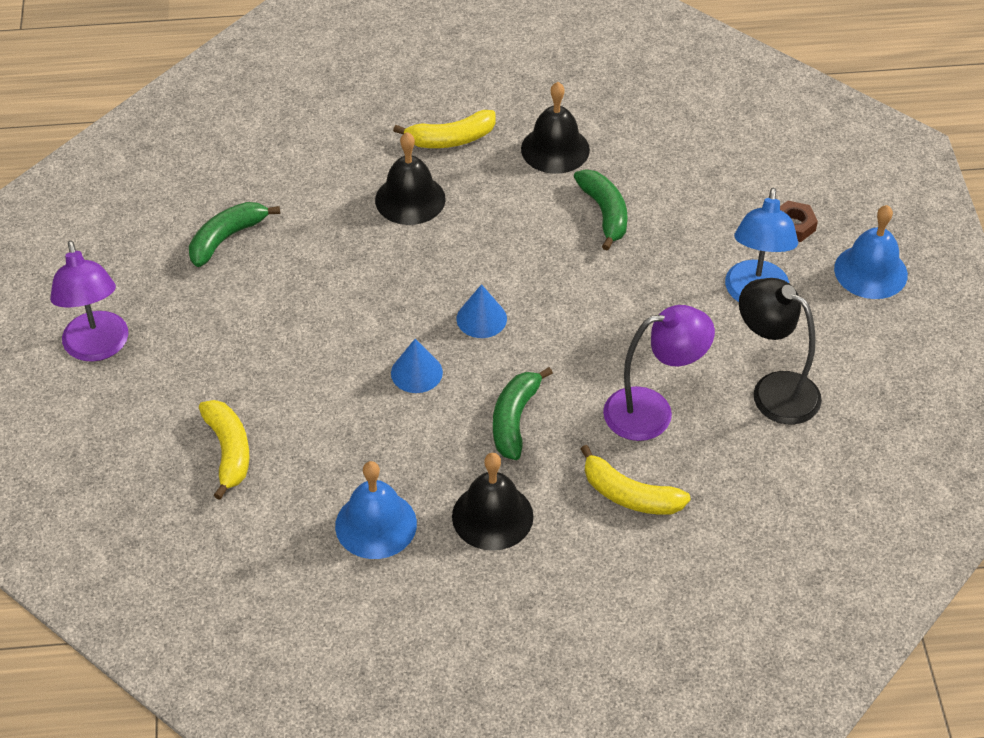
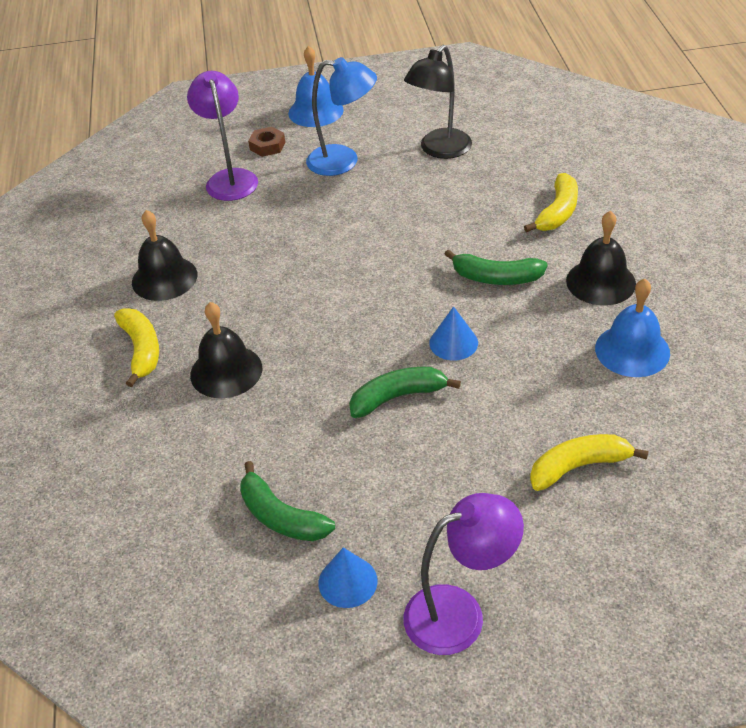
camera: 90 degrees left, 5 degrees down
blue cone [456,284,507,338] -> blue cone moved to [319,548,378,608]
green banana [574,170,628,251] -> green banana moved to [349,367,461,418]
purple lamp [603,305,715,441] -> purple lamp moved to [187,71,258,201]

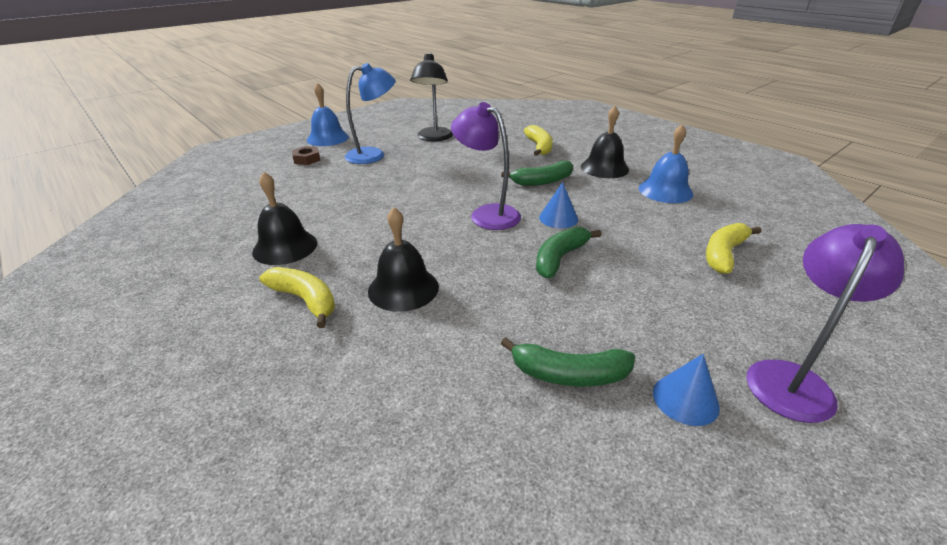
camera: 35 degrees left, 10 degrees down
purple lamp [187,71,258,201] -> purple lamp moved to [451,102,521,230]

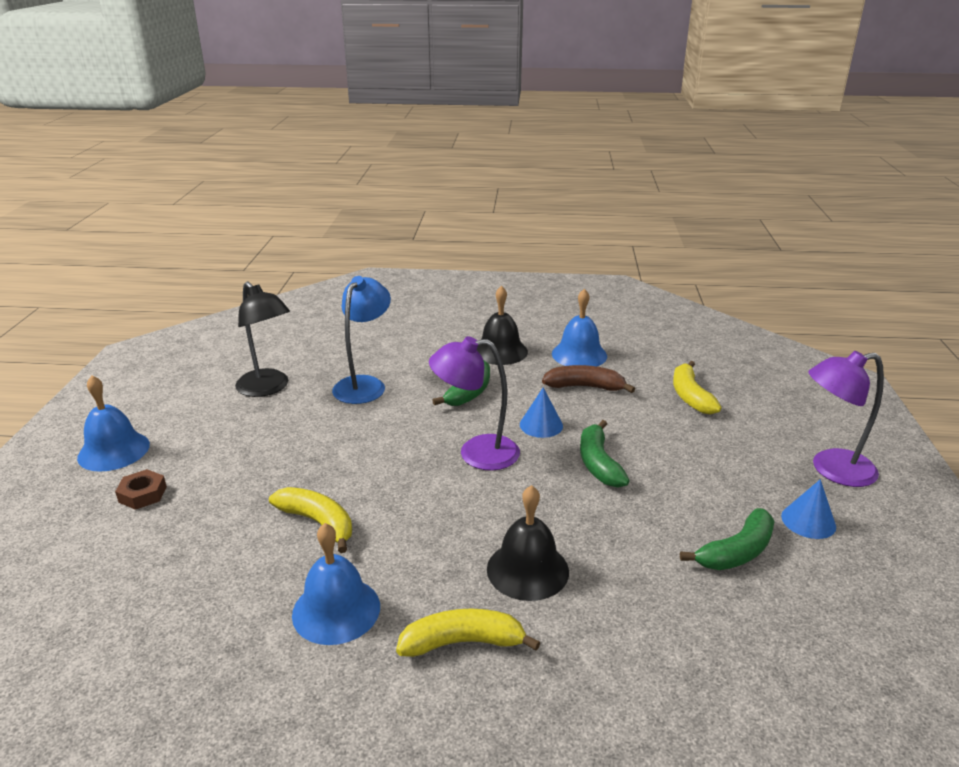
camera: 45 degrees left, 5 degrees down
black bell [252,172,317,265] -> blue bell [292,523,380,645]
blue lamp [345,63,395,164] -> blue lamp moved to [332,276,391,404]
yellow banana [524,125,553,156] -> yellow banana moved to [269,487,352,553]
purple lamp [746,224,904,423] -> purple lamp turned 90 degrees counterclockwise [808,351,884,487]
none -> brown banana [542,365,635,393]

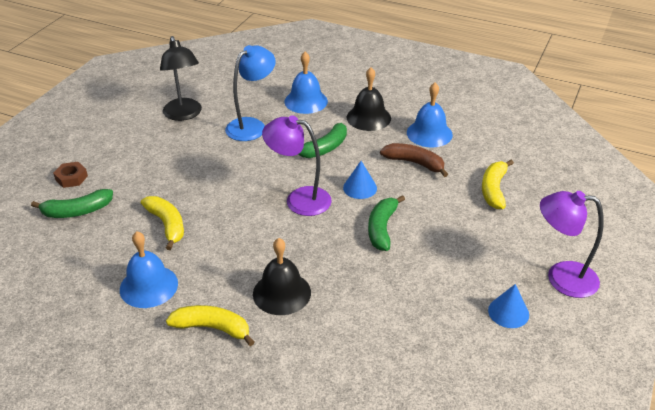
camera: 20 degrees right, 10 degrees up
blue bell [77,375,150,472] -> blue bell moved to [284,52,328,114]
green banana [680,508,775,570] -> green banana moved to [31,189,113,218]

